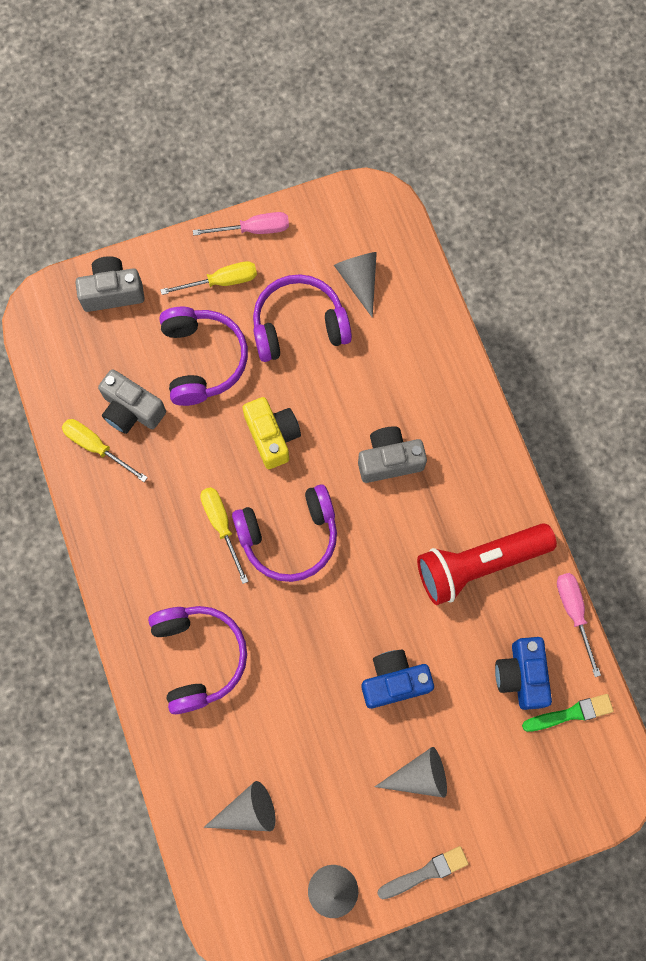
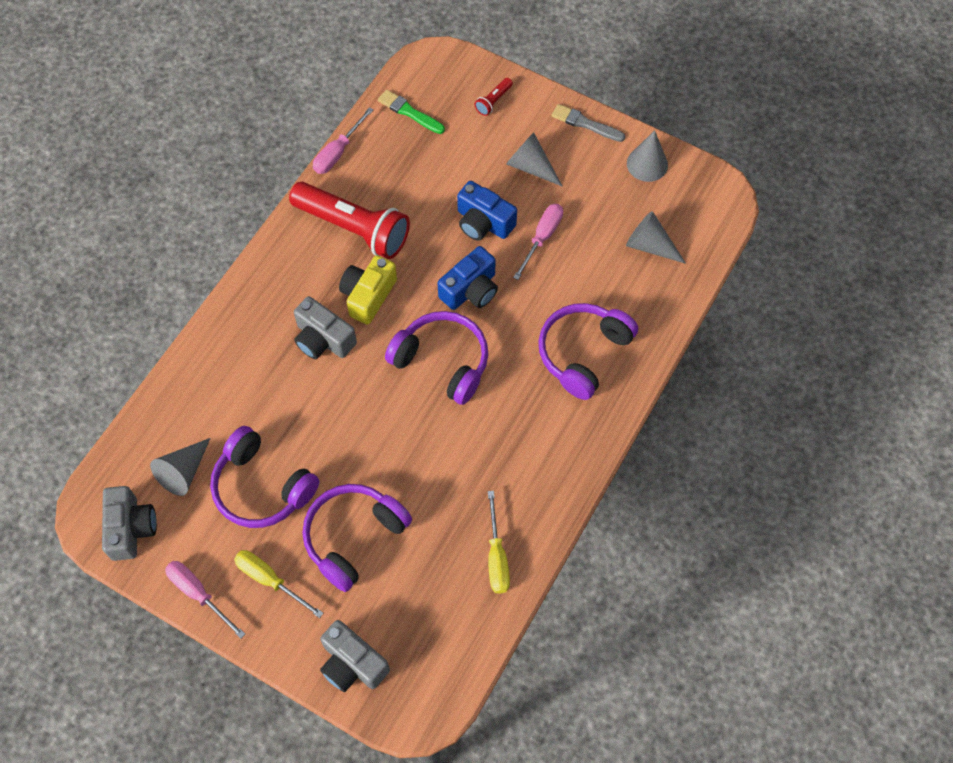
camera: 130 degrees left, 10 degrees down
grey camera [98,369,166,434] -> grey camera moved to [102,486,157,561]
yellow screwdriver [200,487,249,584] -> none
yellow camera [243,397,301,469] -> yellow camera moved to [339,255,397,325]
blue camera [495,637,552,710] -> blue camera moved to [438,246,498,310]
none -> red flashlight [475,78,513,116]
none -> pink screwdriver [513,204,563,280]

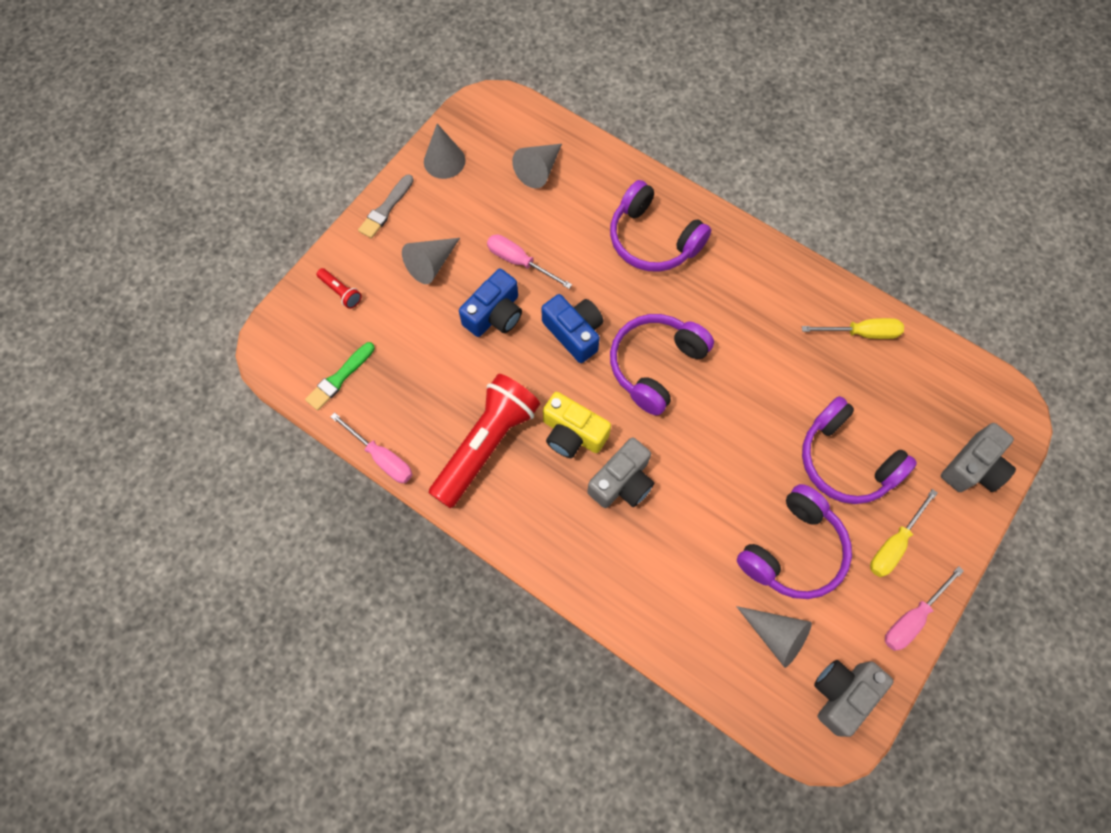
camera: 85 degrees left, 5 degrees up
grey camera [102,486,157,561] -> grey camera turned 45 degrees counterclockwise [814,660,894,737]

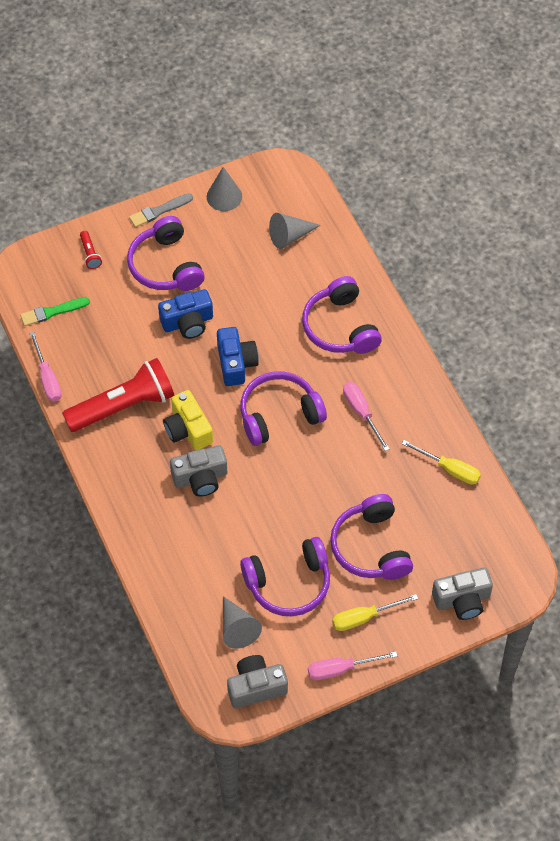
camera: 30 degrees right, 10 degrees down
grey cone [402,238,460,284] -> purple headphones [127,216,205,291]
pink screwdriver [487,234,572,289] -> pink screwdriver moved to [343,382,390,451]

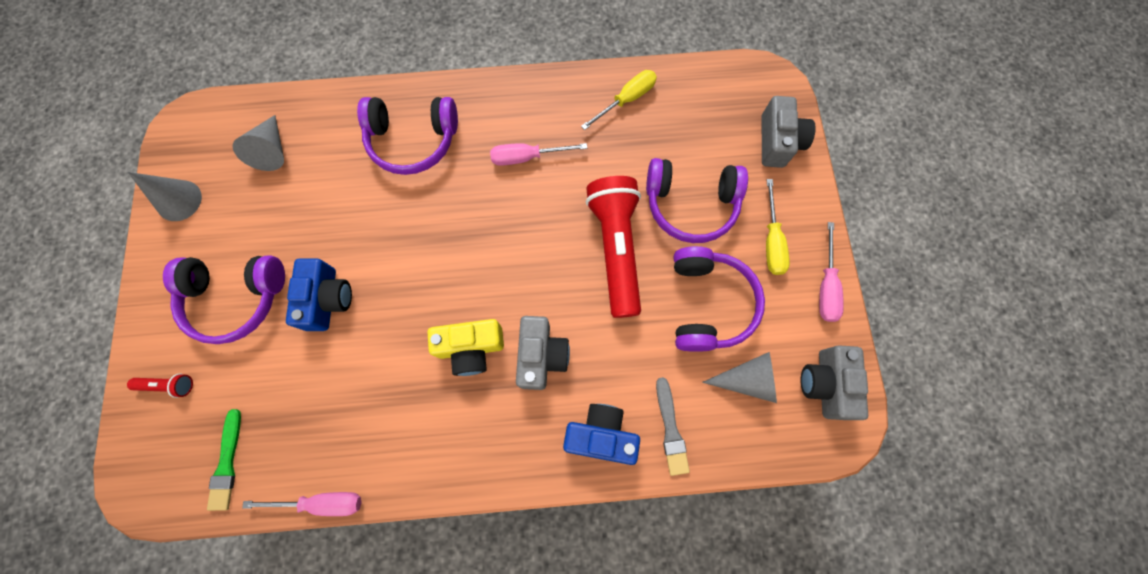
camera: 70 degrees left, 15 degrees up
red flashlight [62,358,174,432] -> red flashlight moved to [586,176,641,318]
grey brush [129,193,193,227] -> grey brush moved to [656,377,690,476]
blue camera [217,327,259,386] -> blue camera moved to [563,404,640,465]
purple headphones [240,371,327,446] -> none

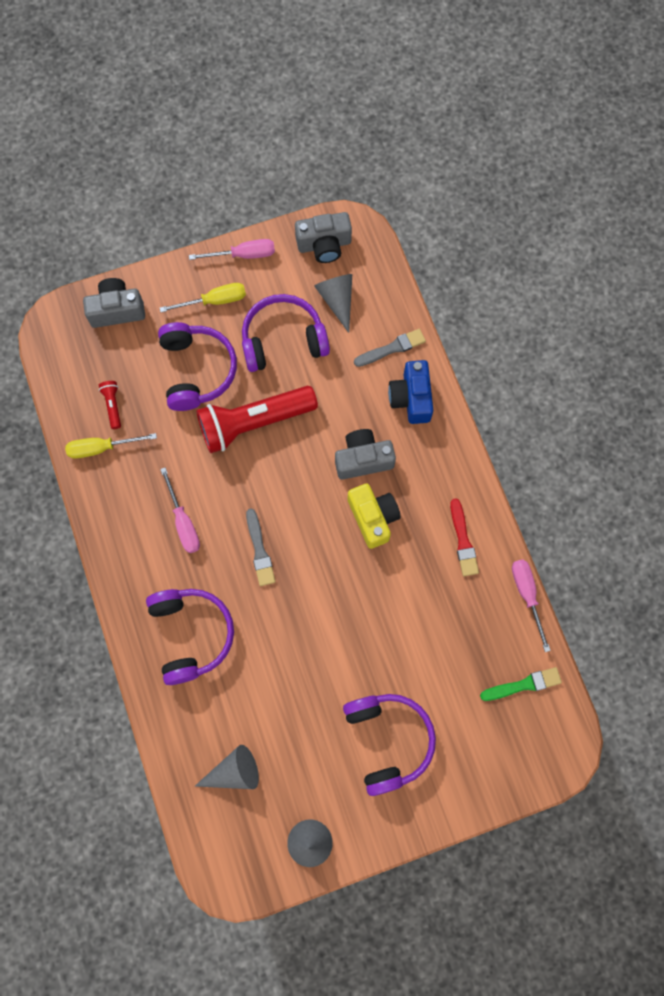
camera: 105 degrees left, 0 degrees up
red flashlight [127,374,193,398] -> red flashlight moved to [99,381,121,429]
blue camera [286,259,352,331] -> none
yellow screwdriver [581,70,657,130] -> yellow screwdriver turned 45 degrees counterclockwise [65,433,157,459]
none -> grey brush [246,508,276,586]
none -> red brush [450,498,479,576]

